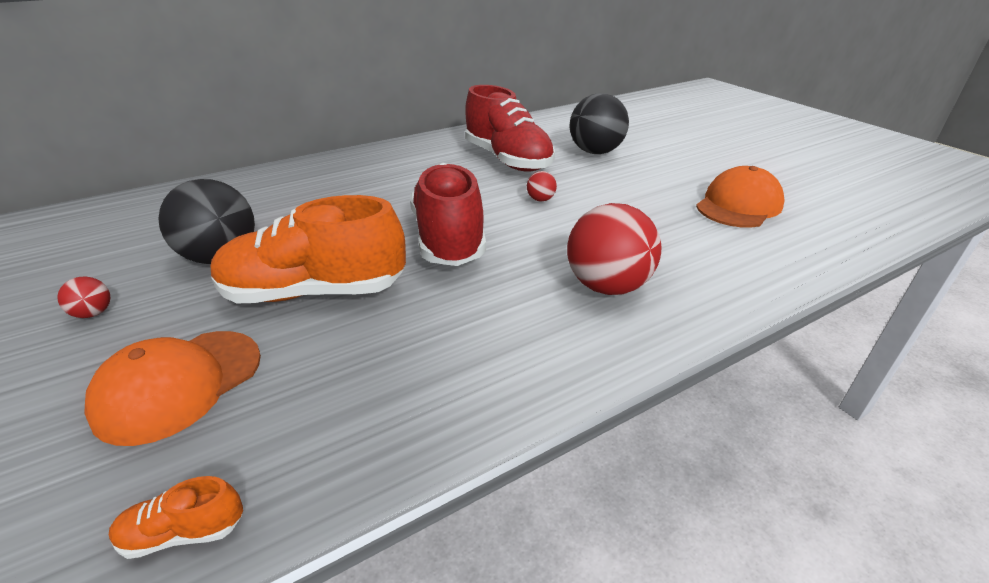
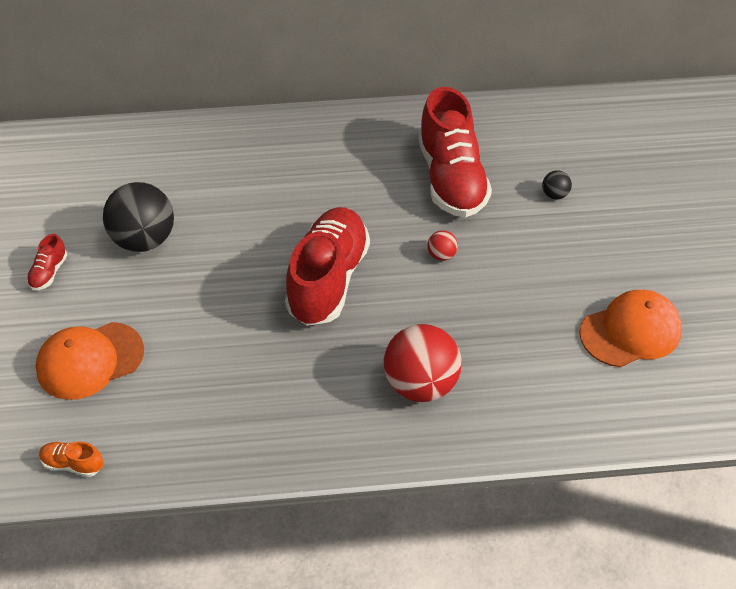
camera: 25 degrees right, 15 degrees up
red ball [57,277,111,318] -> red shoe [27,234,67,290]
orange shoe [211,195,406,303] -> none
black ball [570,93,629,154] -> black ball [542,170,572,199], size x0.44

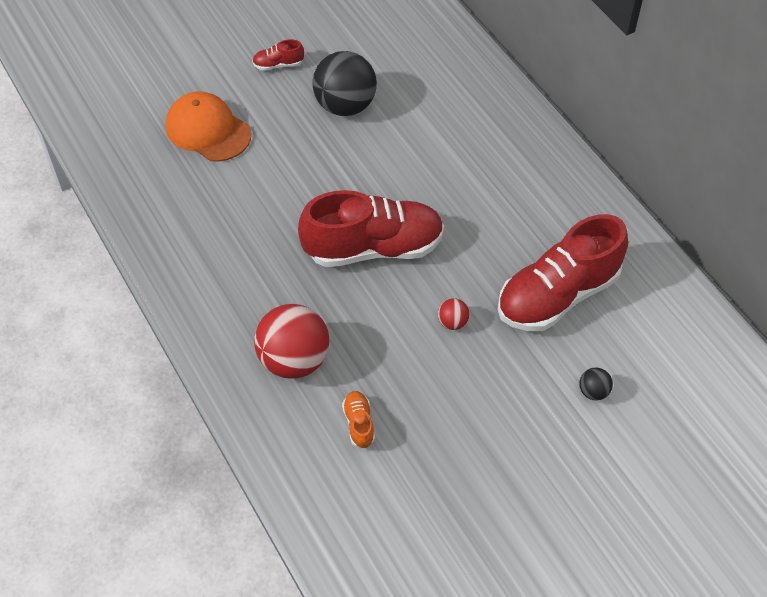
camera: 65 degrees right, 5 degrees up
orange shoe [39,441,104,477] -> orange shoe moved to [342,391,375,448]
orange cap [579,290,682,367] -> none

